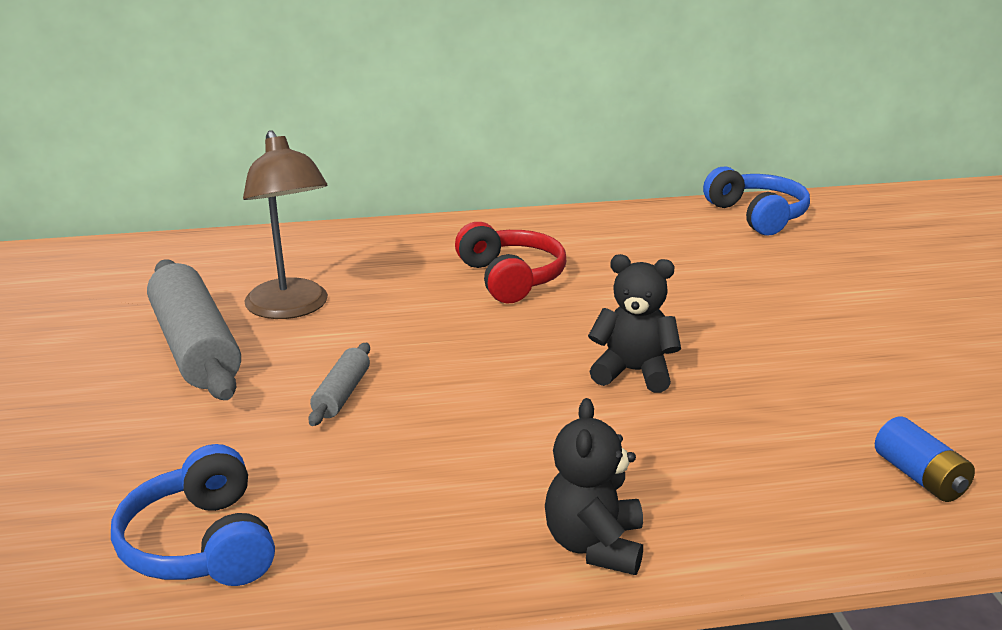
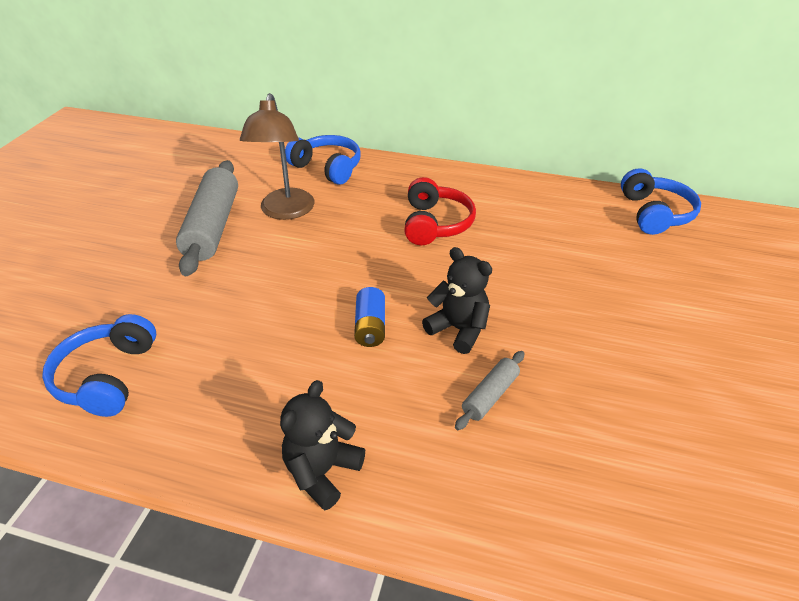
camera: 25 degrees right, 15 degrees up
grey rolling pin [308,343,370,426] -> grey rolling pin moved to [455,351,524,430]
blue battery [875,417,975,502] -> blue battery moved to [354,287,385,347]
none -> blue headphones [285,135,361,185]

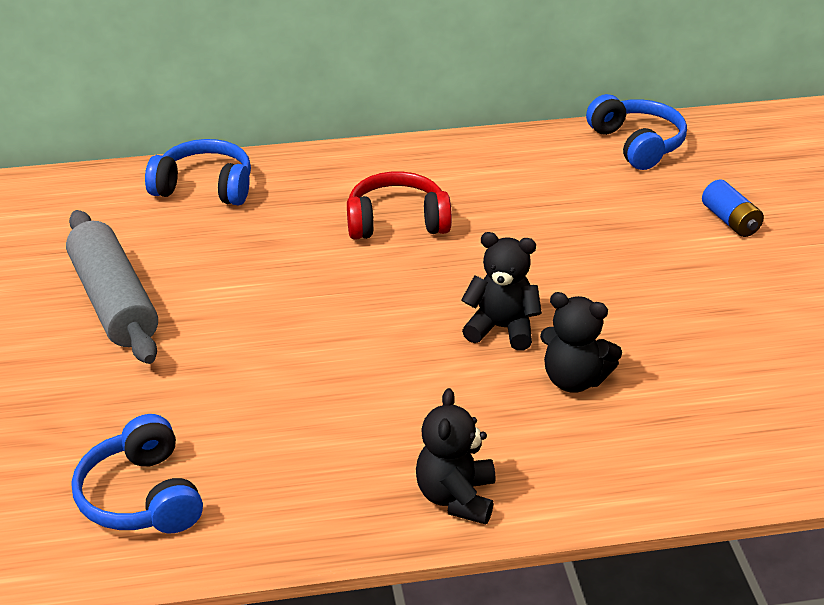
camera: 25 degrees left, 5 degrees down
brown lamp [240,93,314,220] -> none
blue battery [354,287,385,347] -> blue battery moved to [702,180,764,237]
red headphones [404,177,476,245] -> red headphones turned 75 degrees counterclockwise [347,171,452,240]
grey rolling pin [455,351,524,430] -> black teddy bear [540,292,622,393]

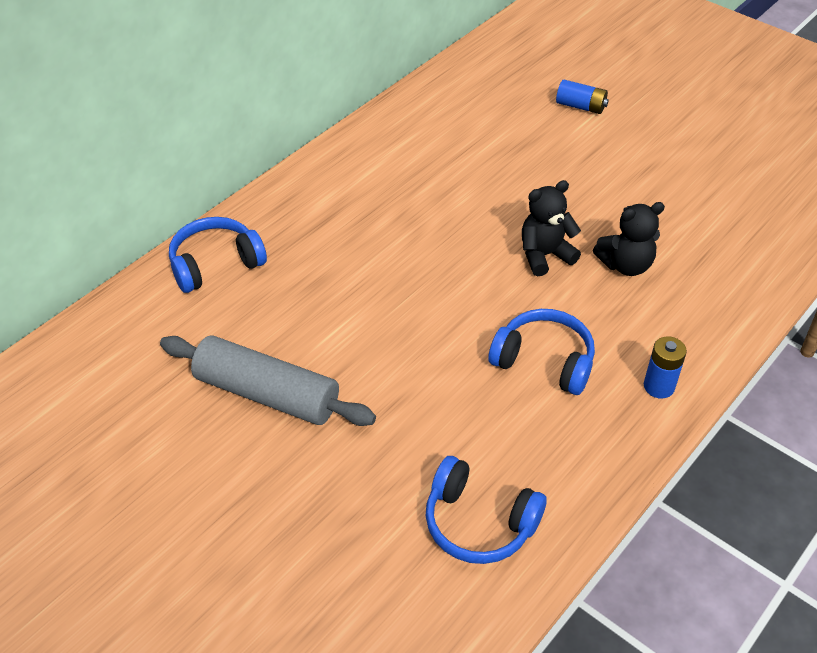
camera: 40 degrees left, 10 degrees up
red headphones [347,171,452,240] -> none
black teddy bear [416,388,496,525] -> blue battery [644,336,687,399]
blue headphones [586,94,687,170] -> blue headphones moved to [489,309,595,395]

